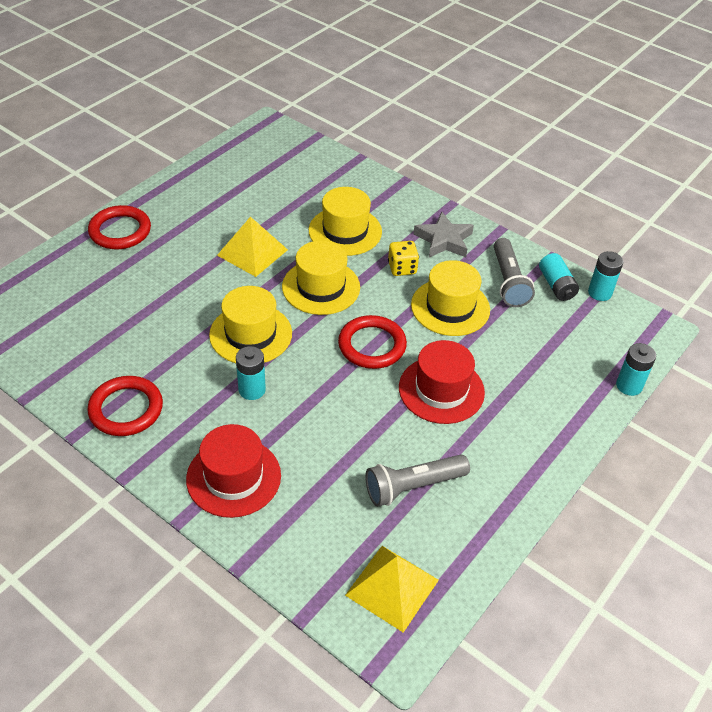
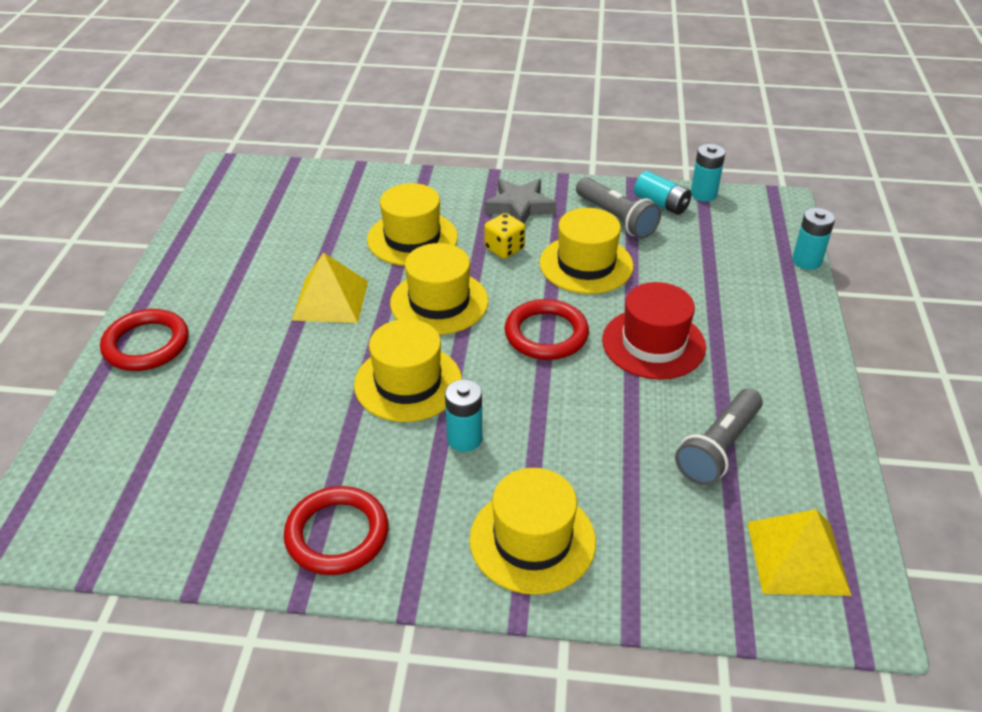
camera: 30 degrees left, 5 degrees down
red hat [186,424,281,518] -> yellow hat [470,468,596,595]

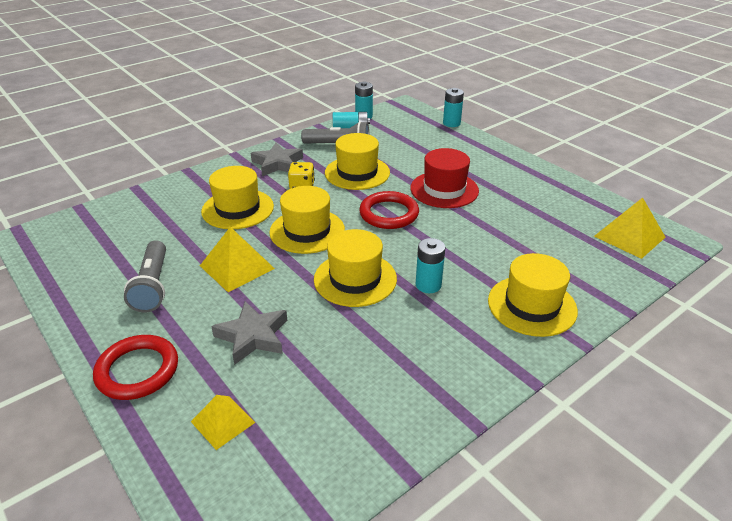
camera: 45 degrees left, 5 degrees down
red ring [284,486,389,575] -> none
grey flashlight [675,388,763,485] -> grey flashlight moved to [124,240,166,312]
none -> yellow pyramid [191,395,255,450]
none -> grey star [211,301,287,365]

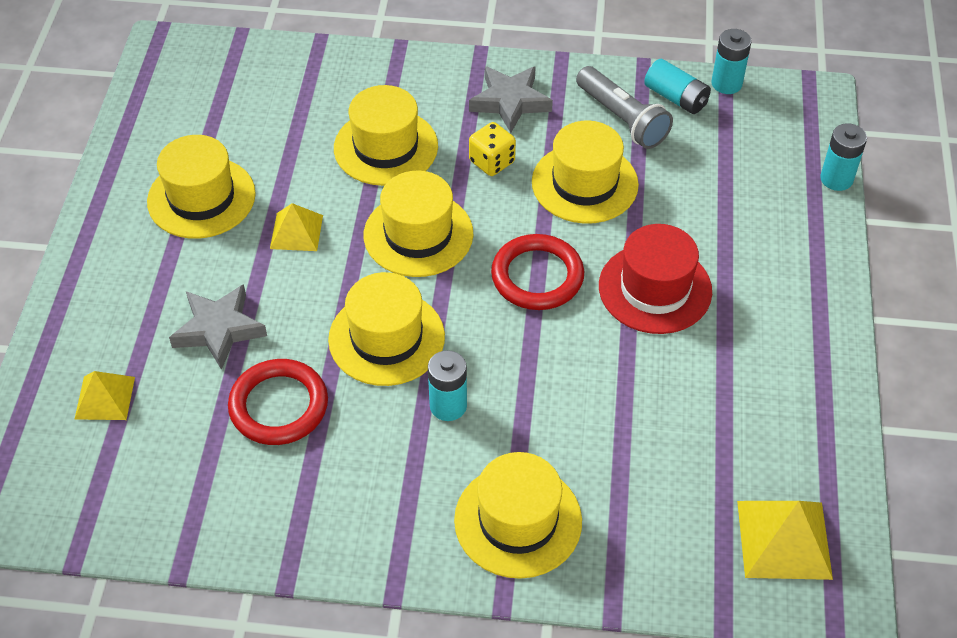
camera: 45 degrees right, 15 degrees up
red ring [93,335,178,400] -> red ring moved to [228,359,328,445]
grey flashlight [124,240,166,312] -> yellow hat [147,135,256,239]
yellow pyramid [200,227,275,292] -> yellow pyramid [270,203,323,251], size x0.65

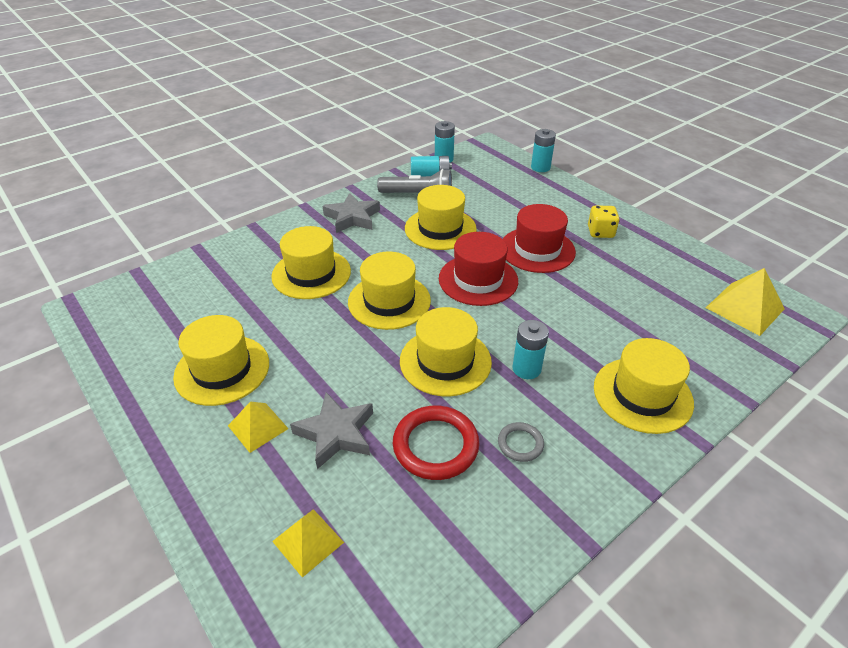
camera: 45 degrees left, 10 degrees down
yellow pyramid [270,203,323,251] -> yellow pyramid moved to [228,402,289,453]
yellow dice [469,122,516,176] -> yellow dice moved to [588,205,620,238]
red ring [491,234,584,310] -> red hat [439,232,518,306]
none -> grey ring [498,422,544,462]

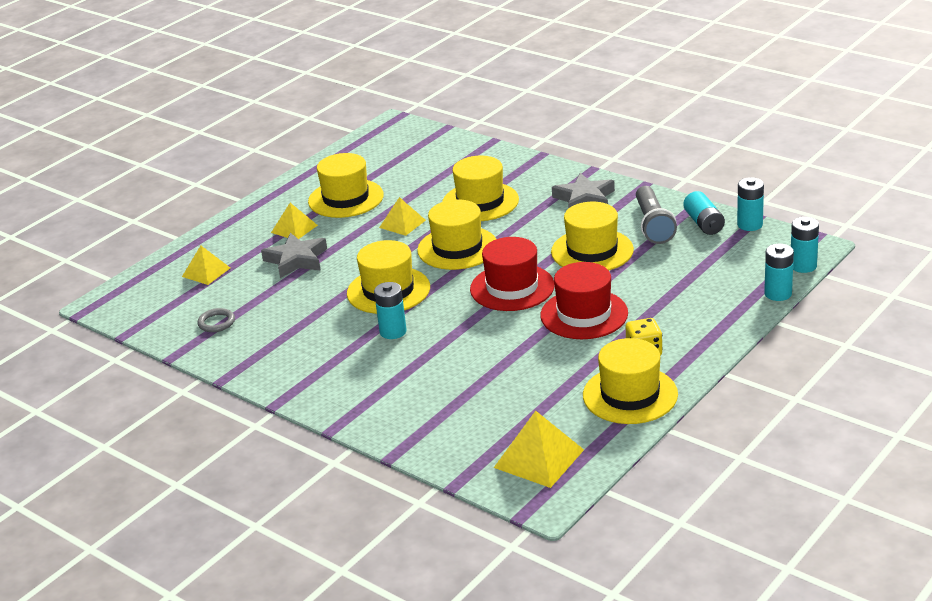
camera: 80 degrees right, 10 degrees down
red ring [393,406,479,480] -> none
grey ring [498,422,544,462] -> grey ring moved to [197,308,235,332]
yellow hat [594,338,694,434] -> yellow hat moved to [583,338,678,424]
none -> yellow pyramid [379,197,426,236]
none -> turquoise battery [791,217,819,273]

